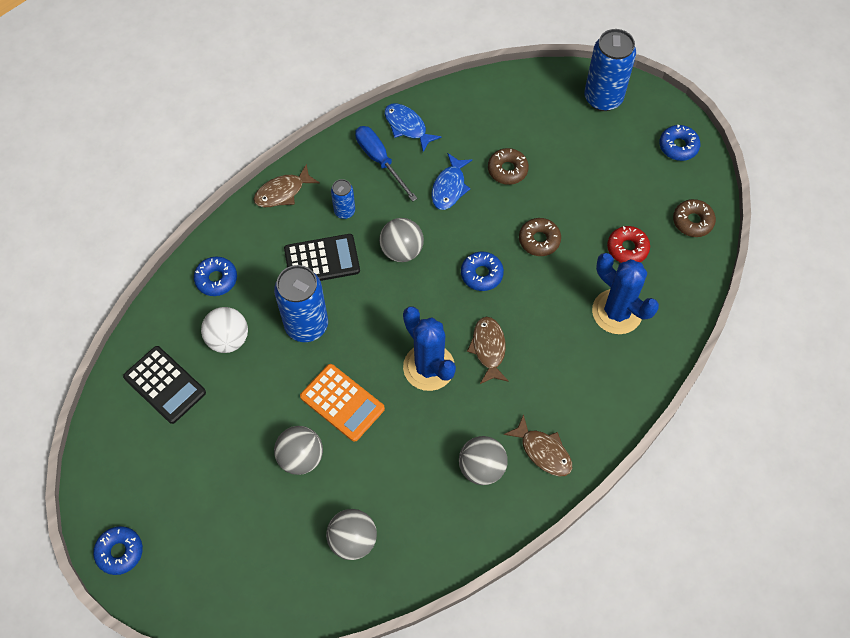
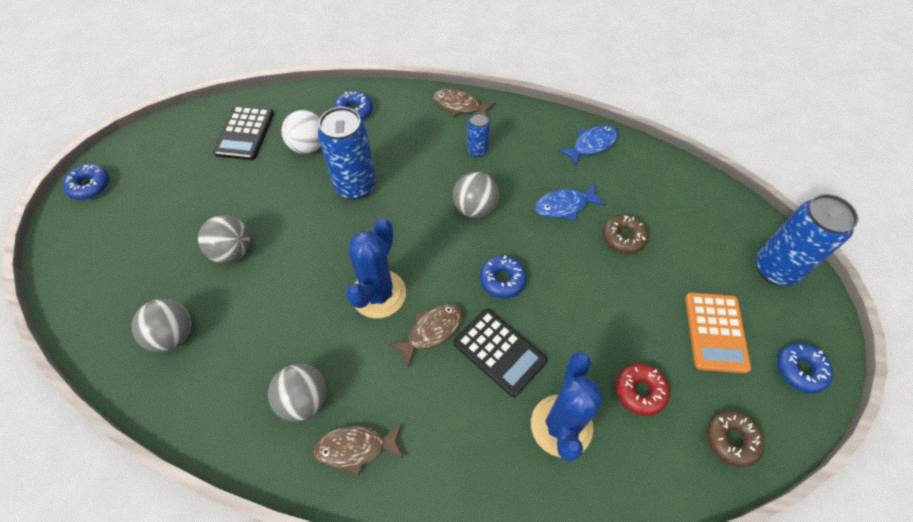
camera: 55 degrees right, 5 degrees down
black calculator [284,234,360,281] -> black calculator moved to [454,309,547,397]
orange calculator [300,364,385,442] -> orange calculator moved to [685,293,751,373]
blue screwdriver [355,126,418,202] -> none
blue fish [384,104,441,152] -> blue fish turned 45 degrees clockwise [558,125,618,166]
brown fish [504,414,572,476] -> brown fish turned 75 degrees clockwise [313,423,403,476]
brown donut [519,218,561,256] -> none

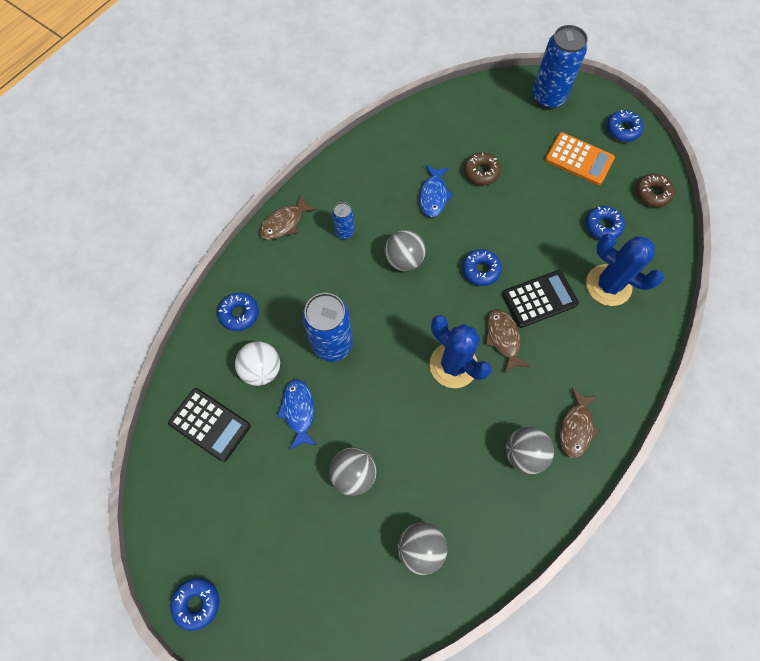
camera: 65 degrees left, 10 degrees up
blue fish [558,125,618,166] -> blue fish moved to [277,379,317,450]
red donut [616,364,670,416] -> blue donut [585,206,625,240]

